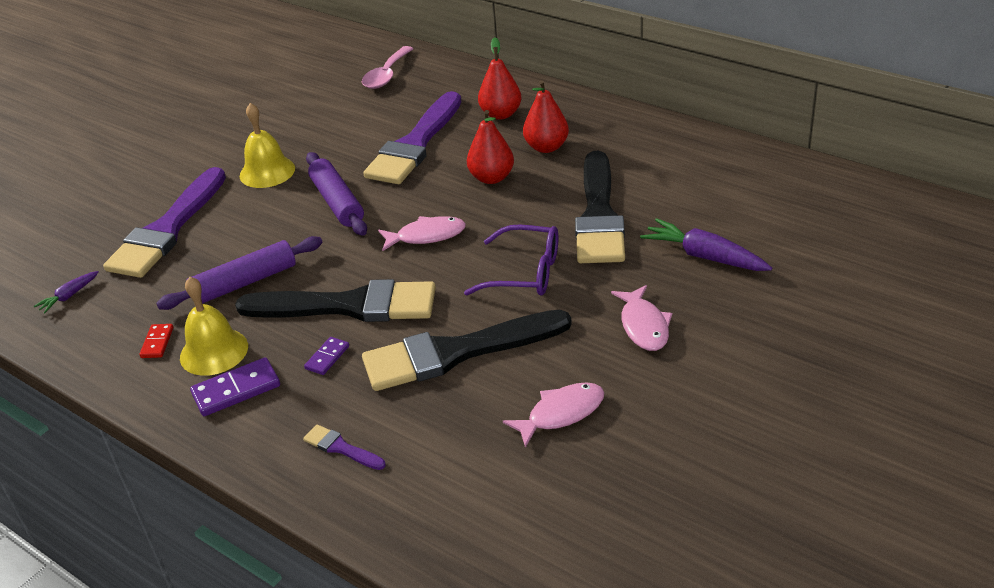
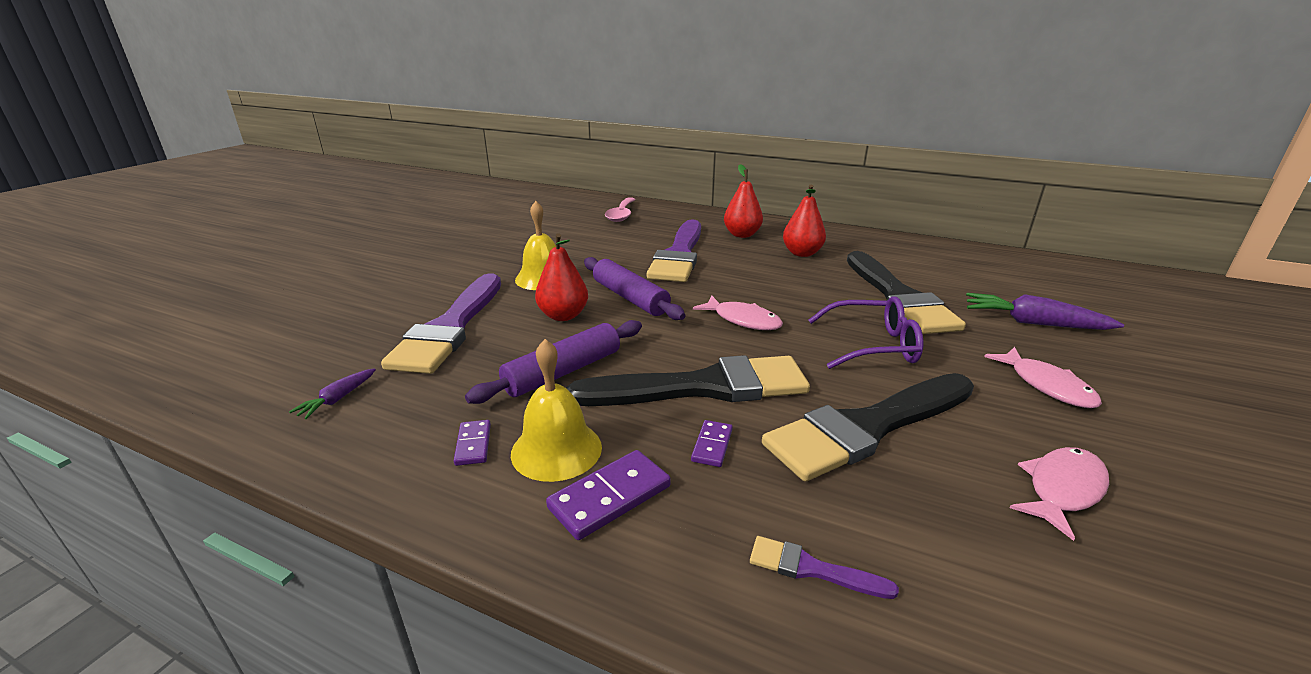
camera: 15 degrees left, 10 degrees down
red domino [139,324,174,358] -> purple domino [454,420,491,466]
pink fish [378,216,466,251] -> pink fish turned 60 degrees clockwise [693,296,783,330]
red pear [467,110,514,184] -> red pear moved to [535,233,588,321]

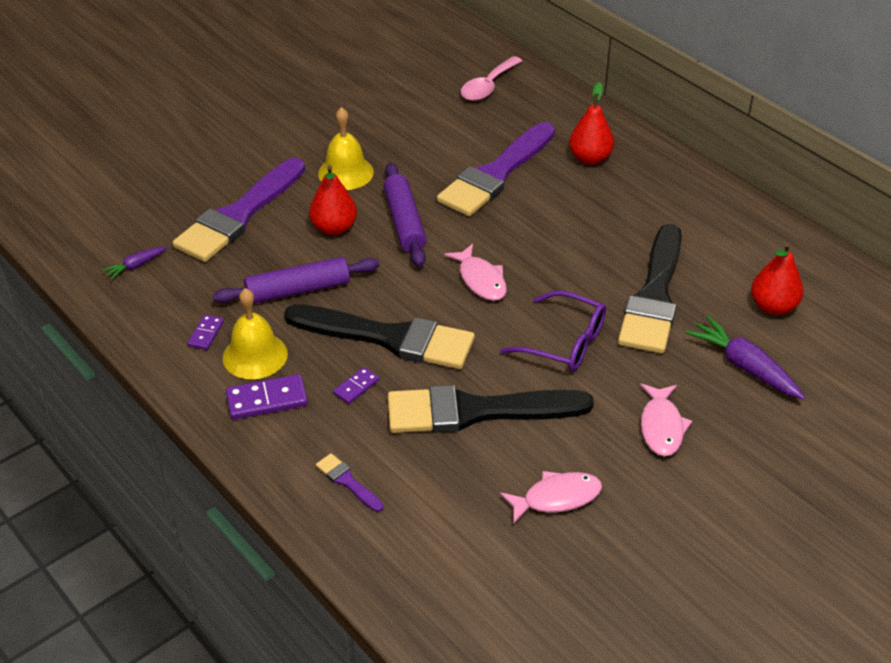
camera: 25 degrees right, 15 degrees up
red pear [783,185,826,257] -> red pear moved to [751,243,804,315]

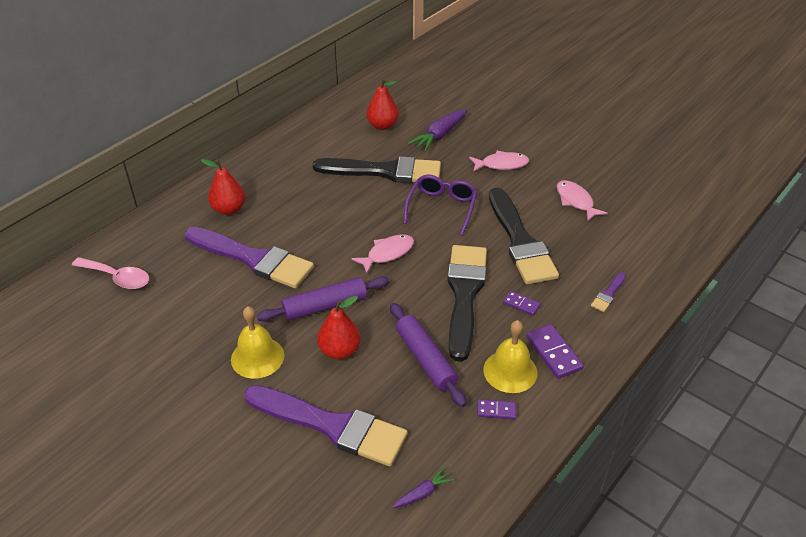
camera: 100 degrees left, 0 degrees up
purple carrot [102,246,167,280] -> purple carrot turned 75 degrees counterclockwise [392,467,454,508]

